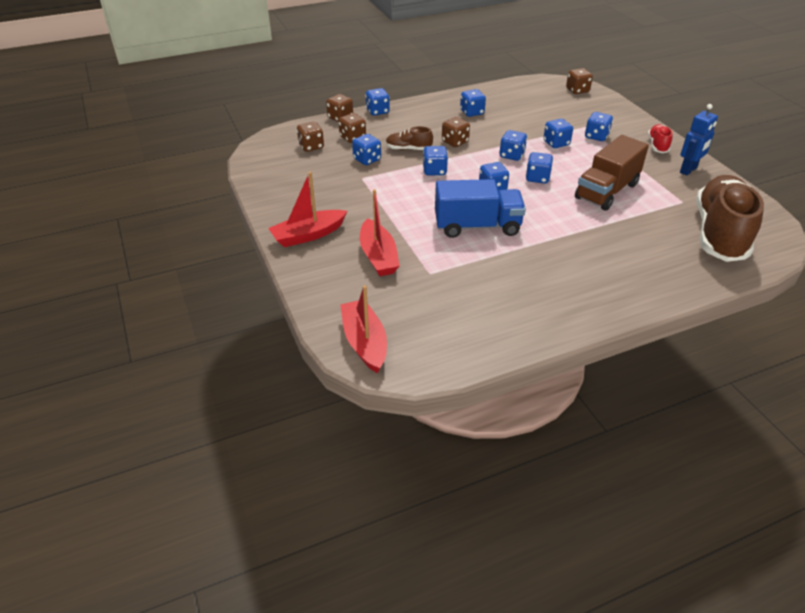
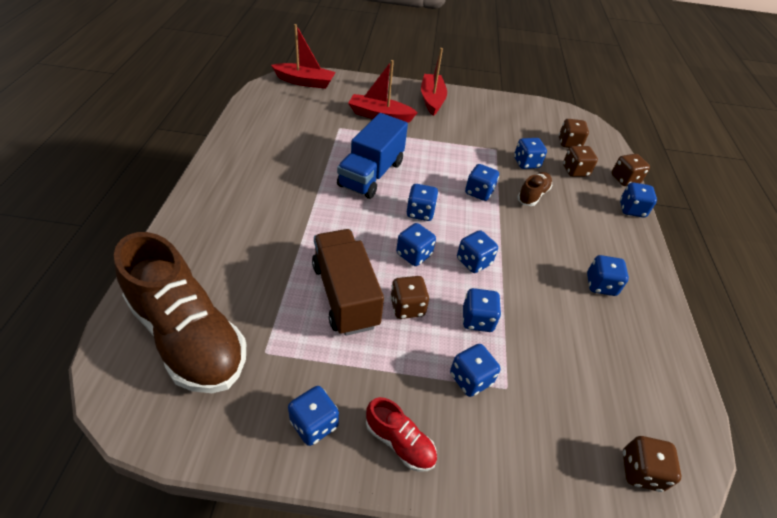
camera: 115 degrees right, 5 degrees up
brown dice [442,117,470,147] -> brown dice moved to [390,276,430,319]
blue robot [680,104,718,175] -> blue dice [288,386,339,446]

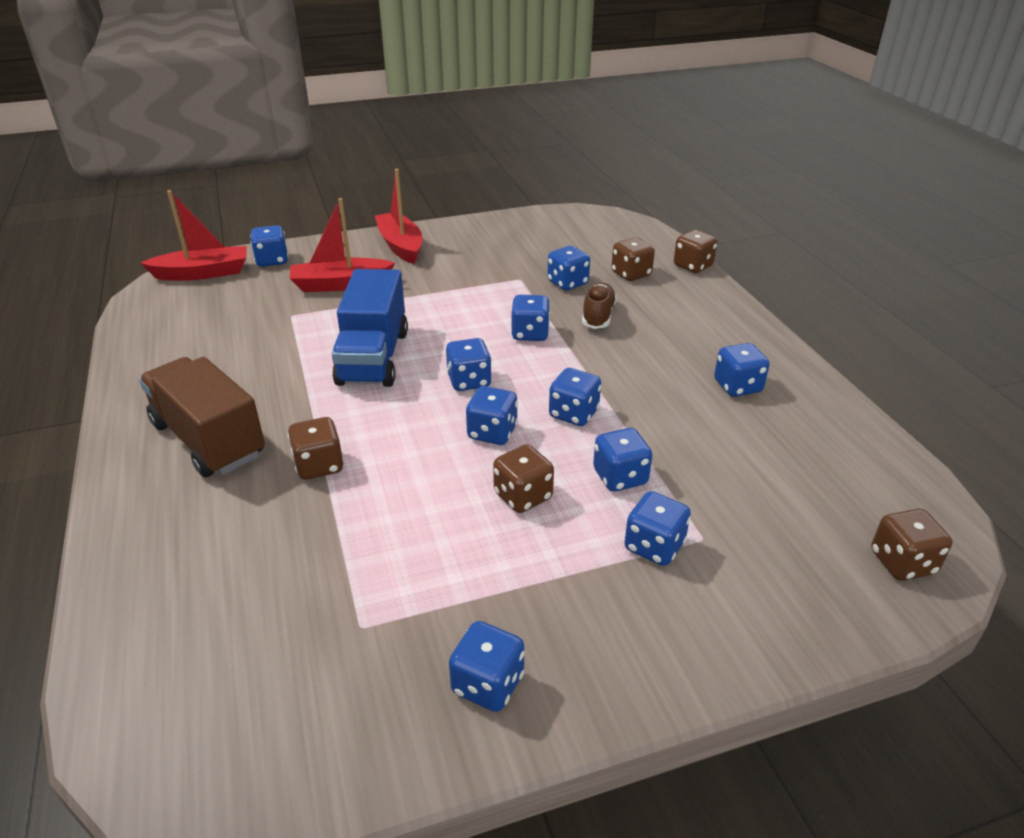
camera: 20 degrees left, 10 degrees down
brown shoe [114,232,246,393] -> none
brown truck [312,229,384,336] -> brown truck moved to [139,357,265,477]
red shoe [366,397,437,472] -> none
brown dice [559,119,589,148] -> brown dice moved to [288,417,344,480]
blue dice [620,182,657,218] -> blue dice moved to [250,225,288,267]

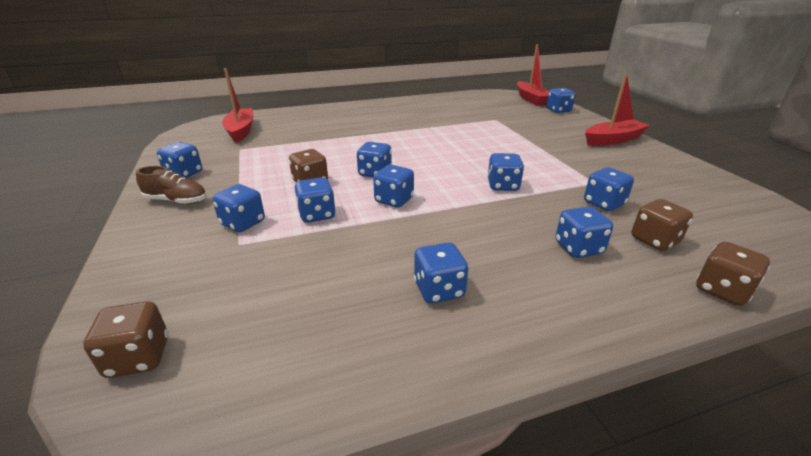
camera: 90 degrees right, 5 degrees down
brown truck [139,357,265,477] -> none
brown dice [288,417,344,480] -> none
red boat [290,198,395,292] -> red boat moved to [222,68,254,143]
blue truck [332,269,408,387] -> none
blue dice [446,338,492,391] -> blue dice moved to [555,206,613,258]
brown shoe [582,282,617,329] -> brown shoe moved to [136,166,207,204]

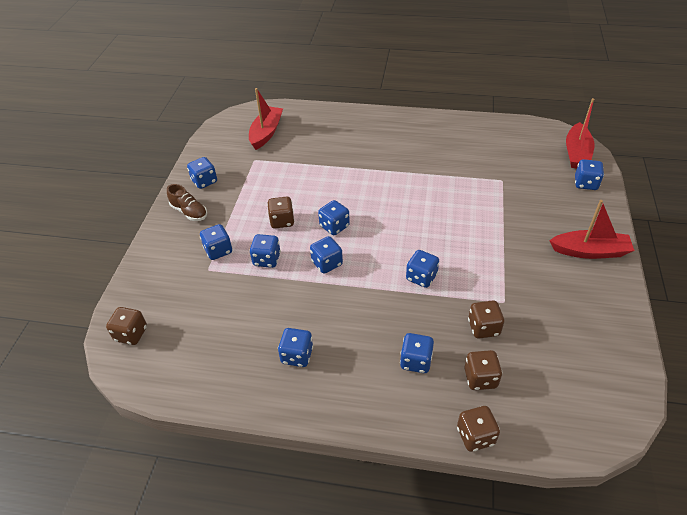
camera: 30 degrees right, 15 degrees up
blue dice [584,167,634,211] -> brown dice [468,300,504,339]

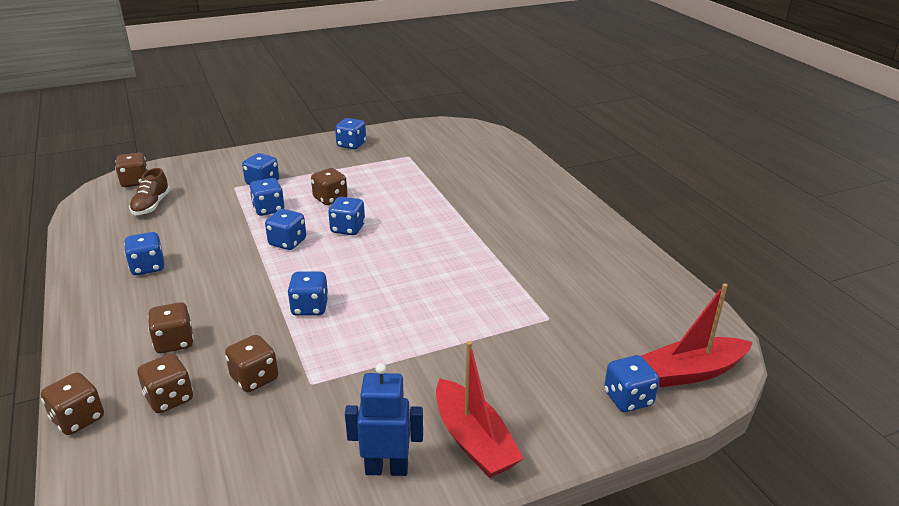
camera: 55 degrees right, 15 degrees down
brown shoe [167,184,207,221] -> brown shoe moved to [129,168,170,215]
red boat [249,88,283,150] -> none
blue dice [400,333,434,373] -> brown dice [148,302,194,353]
none -> blue robot [345,363,423,476]

